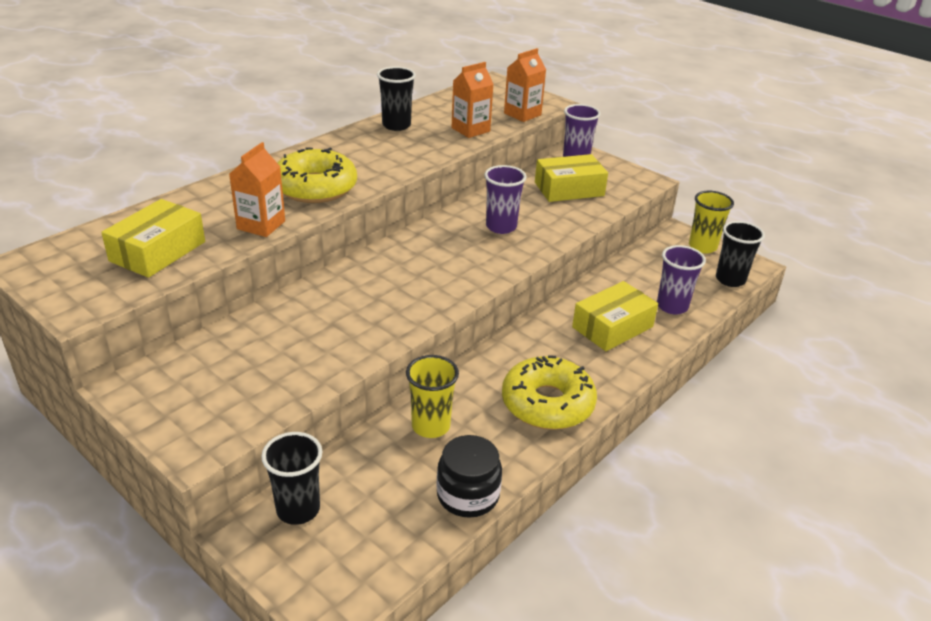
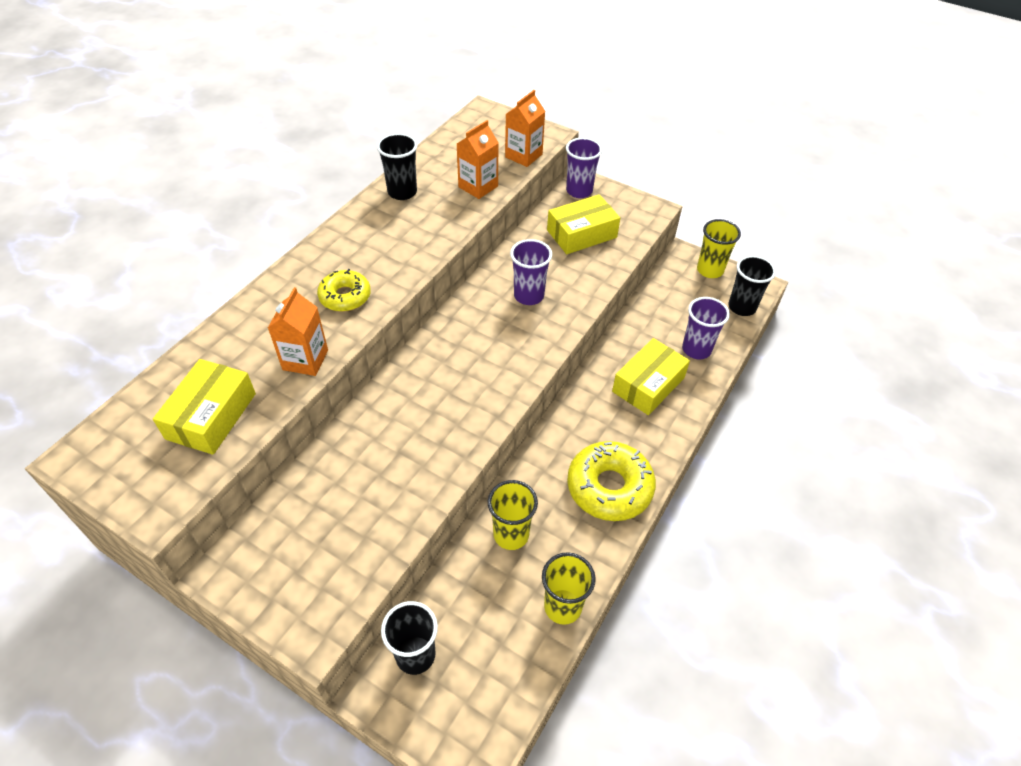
camera: 10 degrees left, 15 degrees up
yellow donut [278,148,357,203] -> yellow donut [317,269,371,312], size x0.61
black jar [436,435,502,518] -> yellow cup [542,552,596,625]

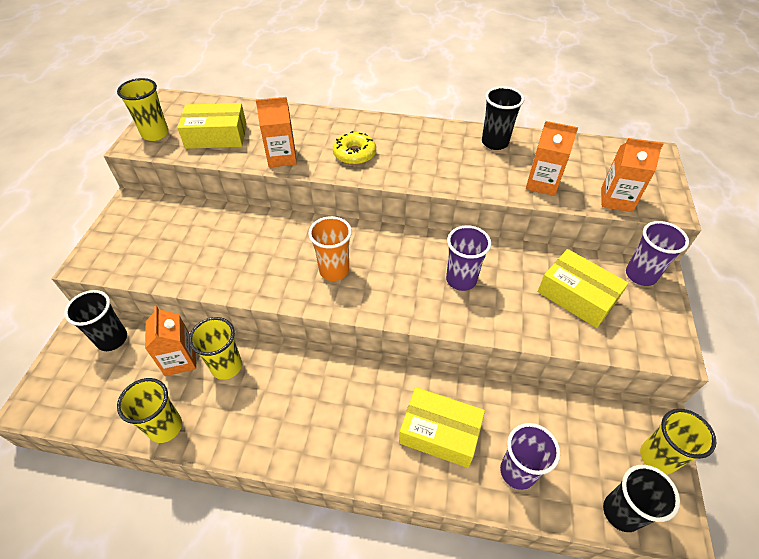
camera: 70 degrees right, 0 degrees up
yellow donut [567,441,656,521] -> none
none -> yellow cup [117,78,169,141]
none -> orange carton [145,306,196,376]
none -> orange cup [309,216,352,281]

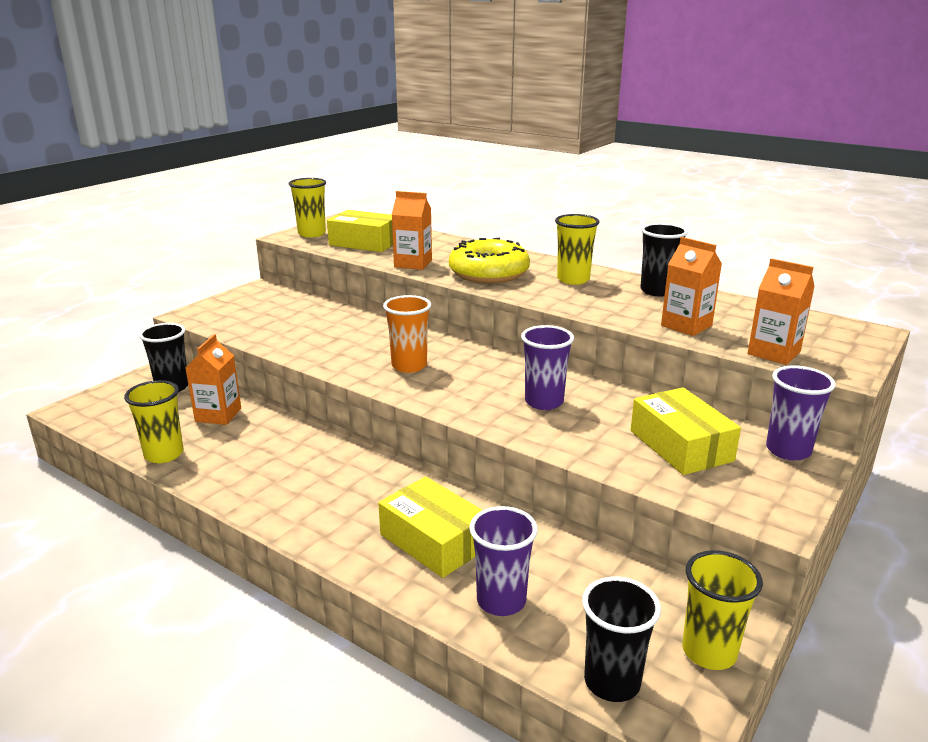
camera: 25 degrees right, 25 degrees down
yellow cup [189,317,242,380] -> yellow cup moved to [555,214,599,285]
yellow donut [333,131,376,165] -> yellow donut [449,238,530,283], size x1.63

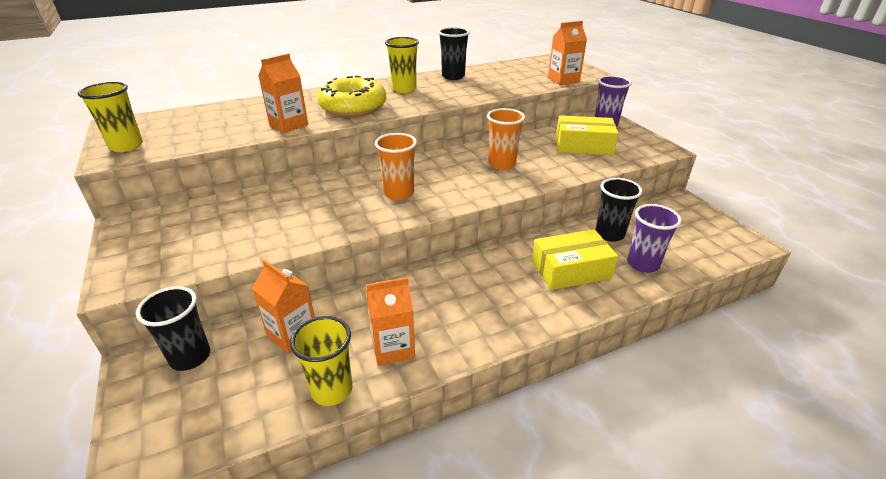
camera: 60 degrees left, 10 degrees up
yellow box [327,210,393,252] -> none
purple cup [521,325,574,410] -> orange cup [487,108,525,170]
black cup [582,577,661,702] -> black cup moved to [596,178,642,242]
orange carton [661,237,722,336] -> orange carton moved to [366,277,415,366]
yellow cup [682,550,763,670] -> none

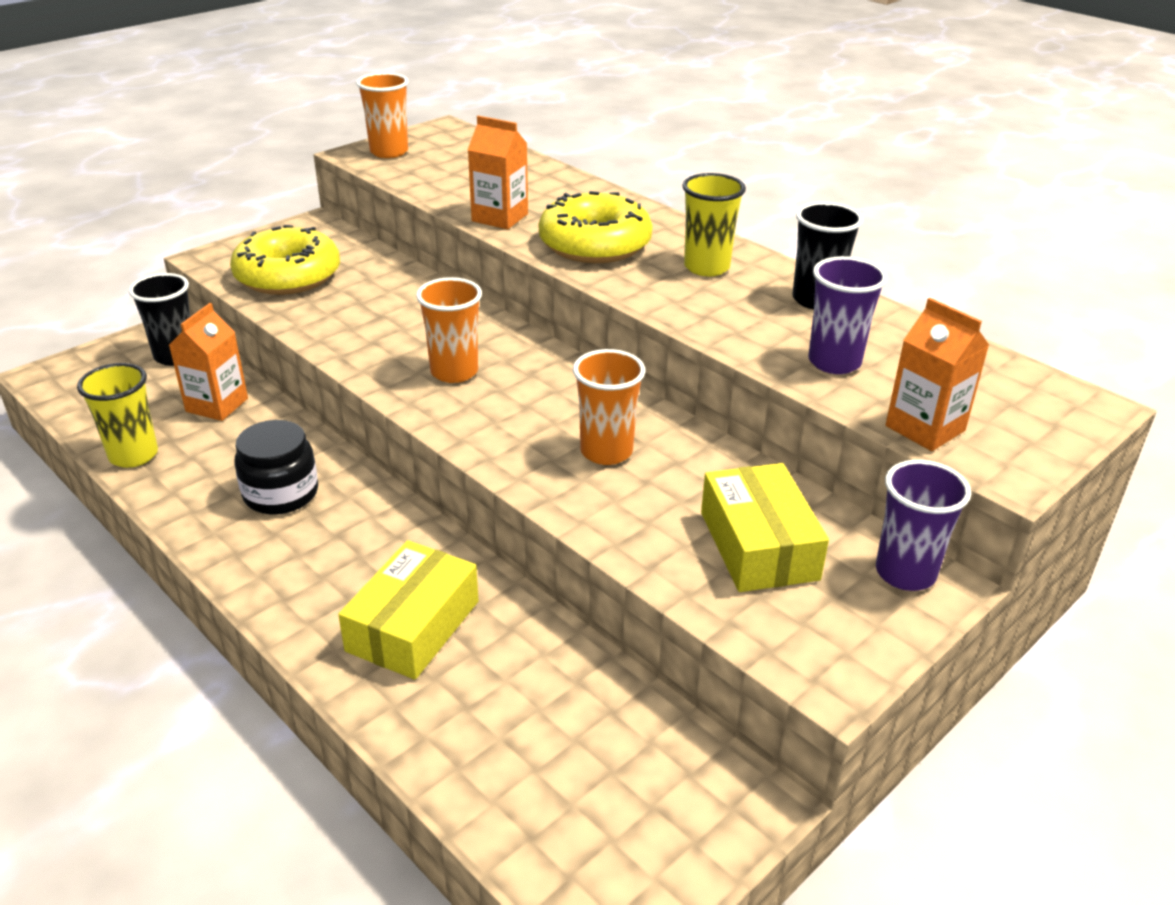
camera: 70 degrees right, 0 degrees up
yellow cup [78,82,143,152] -> orange cup [356,72,409,158]
orange carton [366,277,415,366] -> none
yellow box [532,229,618,290] -> yellow box turned 60 degrees clockwise [338,540,479,680]
black cup [596,178,642,242] -> none
purple cup [627,204,682,273] -> purple cup moved to [808,256,887,374]
none -> yellow donut [230,225,340,295]
none -> black jar [235,420,318,514]

